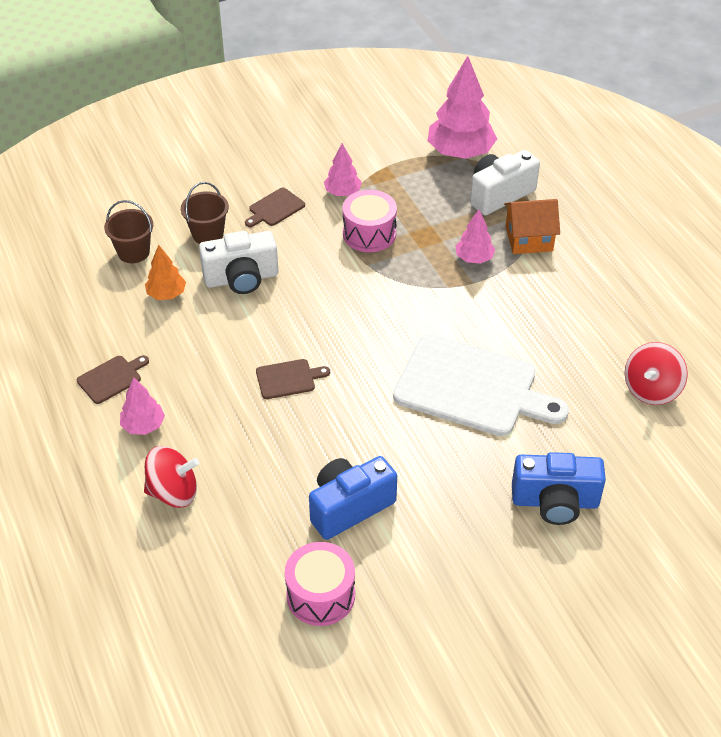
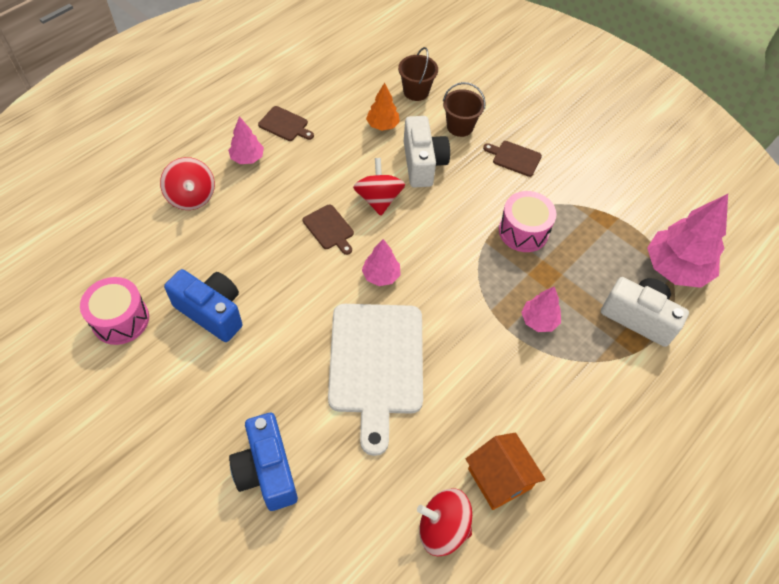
camera: 65 degrees right, 10 degrees up
white camera [199,231,278,294] -> white camera turned 150 degrees counterclockwise [404,116,450,188]
pink tree [324,143,362,196] -> pink tree moved to [362,239,401,286]
orange house [504,199,560,254] -> orange house moved to [466,433,546,510]
none -> red spinning top [353,158,405,216]

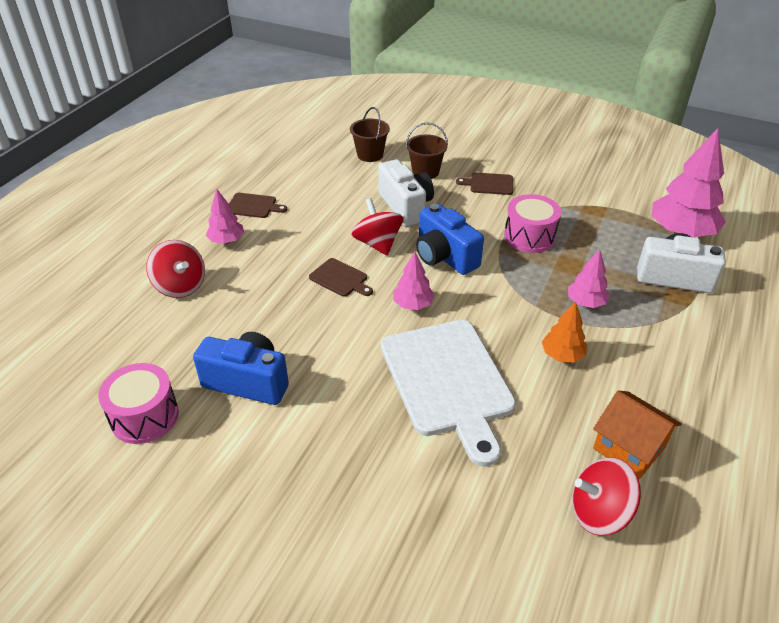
camera: 15 degrees left, 15 degrees down
blue camera [229,413,298,511] -> blue camera moved to [416,203,484,275]
orange tree [366,83,400,131] -> orange tree moved to [542,301,587,363]

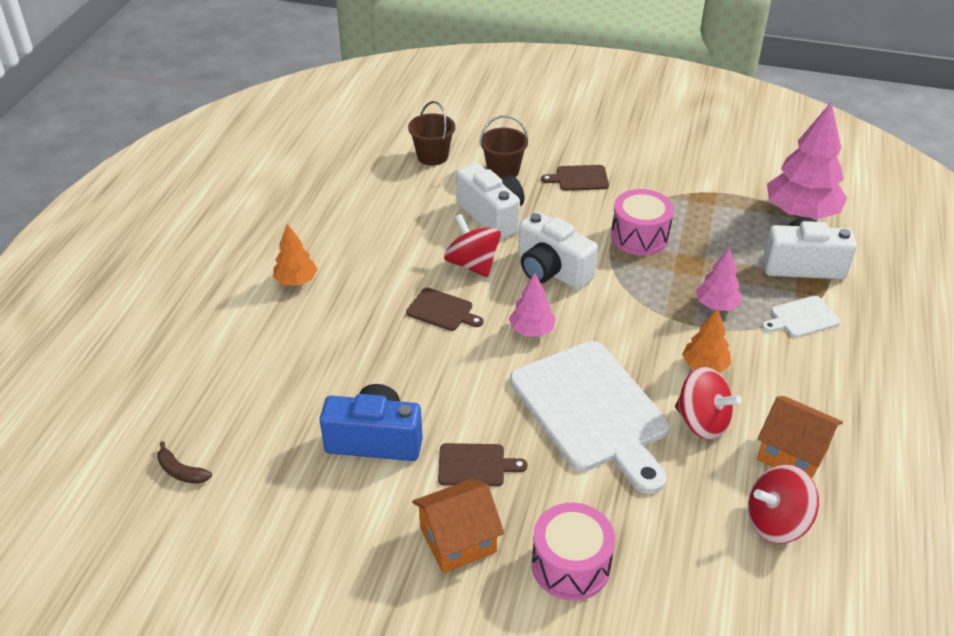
camera: 10 degrees left, 0 degrees up
pink drum [98,363,179,444] -> pink drum moved to [532,503,615,601]
red spinning top [146,240,205,298] -> red spinning top moved to [675,367,742,440]
pink tree [206,189,244,244] -> orange tree [273,224,318,286]
brown cutting board [229,193,287,218] -> brown cutting board moved to [438,443,527,486]
blue camera [416,203,484,275] -> white camera [518,212,598,290]
none -> brown banana [157,441,212,484]
none -> orange house [412,479,504,573]
none -> white cutting board [762,296,841,338]

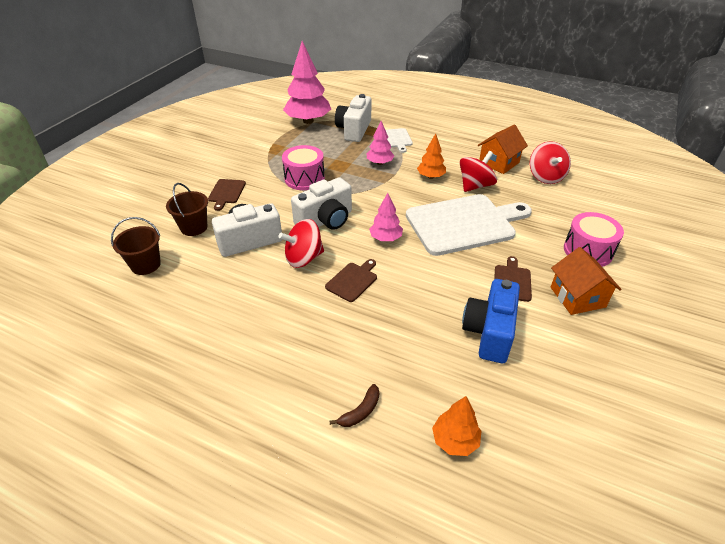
camera: 80 degrees left, 0 degrees up
brown banana [157,441,212,484] -> brown banana moved to [330,384,379,427]
orange tree [273,224,318,286] -> orange tree moved to [432,396,481,456]

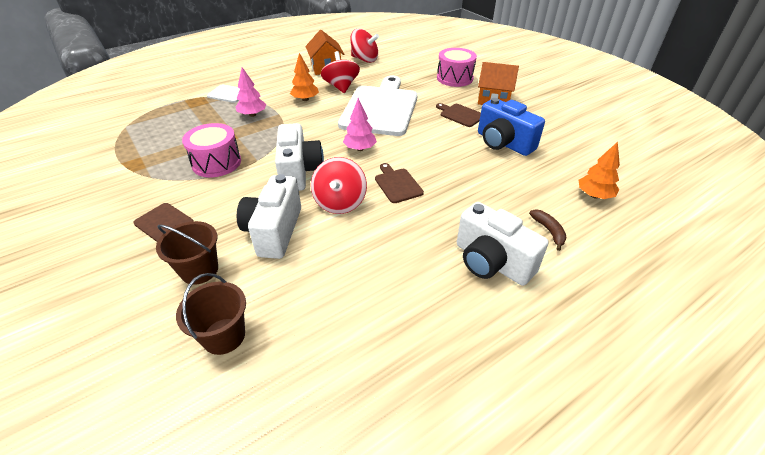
camera: 60 degrees left, 0 degrees up
pink tree [283,41,331,124] -> none
white camera [335,94,371,142] -> white camera moved to [457,202,549,286]

